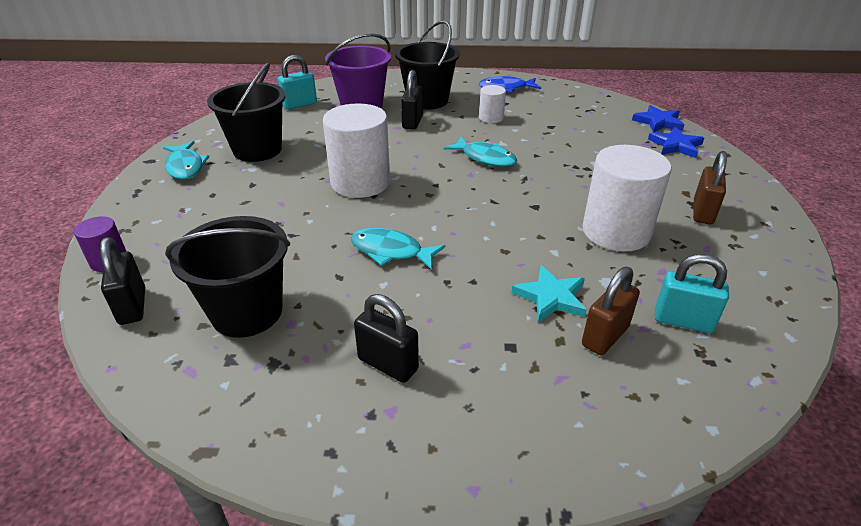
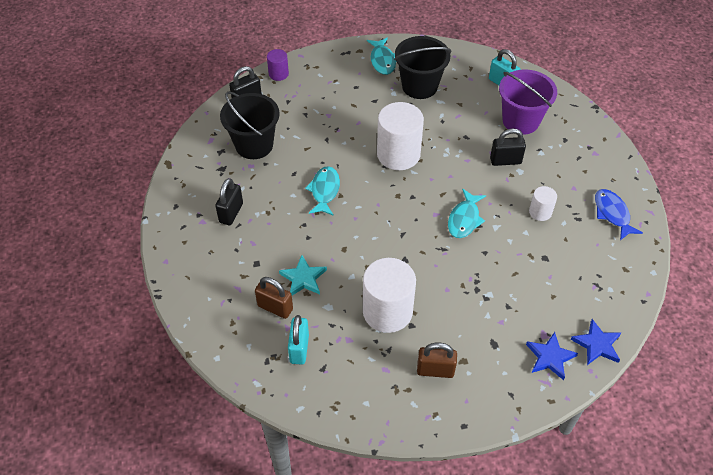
camera: 75 degrees right, 15 degrees up
turquoise fish [163,141,209,180] -> turquoise fish turned 60 degrees counterclockwise [367,38,396,75]
black bucket [395,20,460,110] -> none

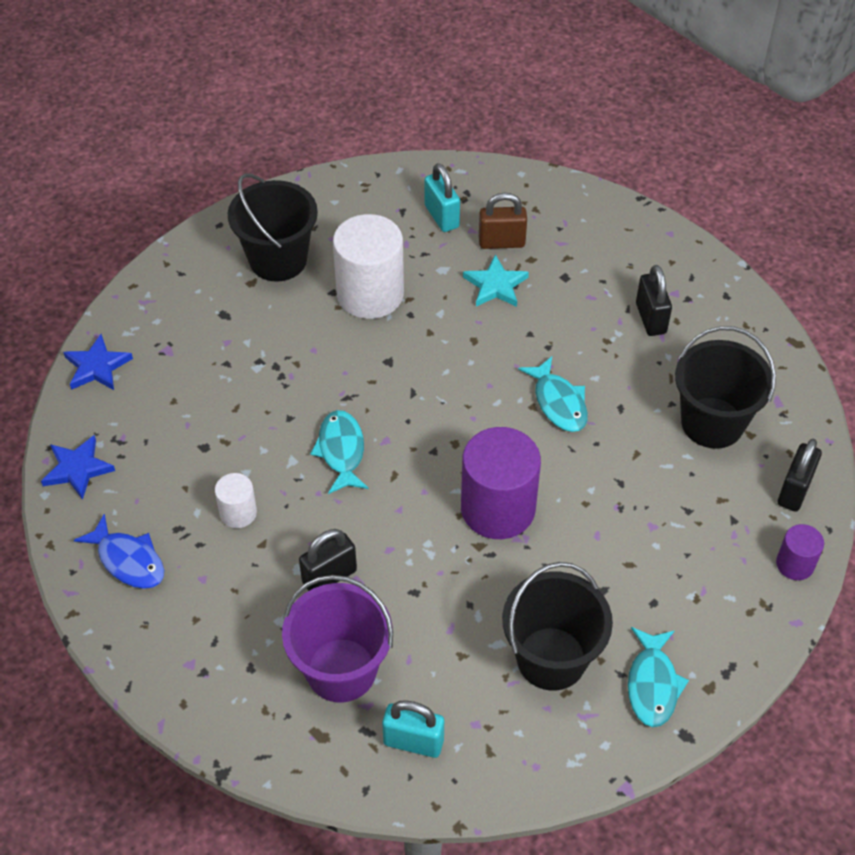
camera: 150 degrees right, 0 degrees up
turquoise fish [367,38,396,75] -> turquoise fish turned 135 degrees counterclockwise [628,627,689,727]
white cylinder [377,102,424,170] -> purple cylinder [461,427,541,539]
brown padlock [417,343,457,378] -> black bucket [228,173,318,282]
blue star [526,332,578,380] -> blue star moved to [41,435,115,500]

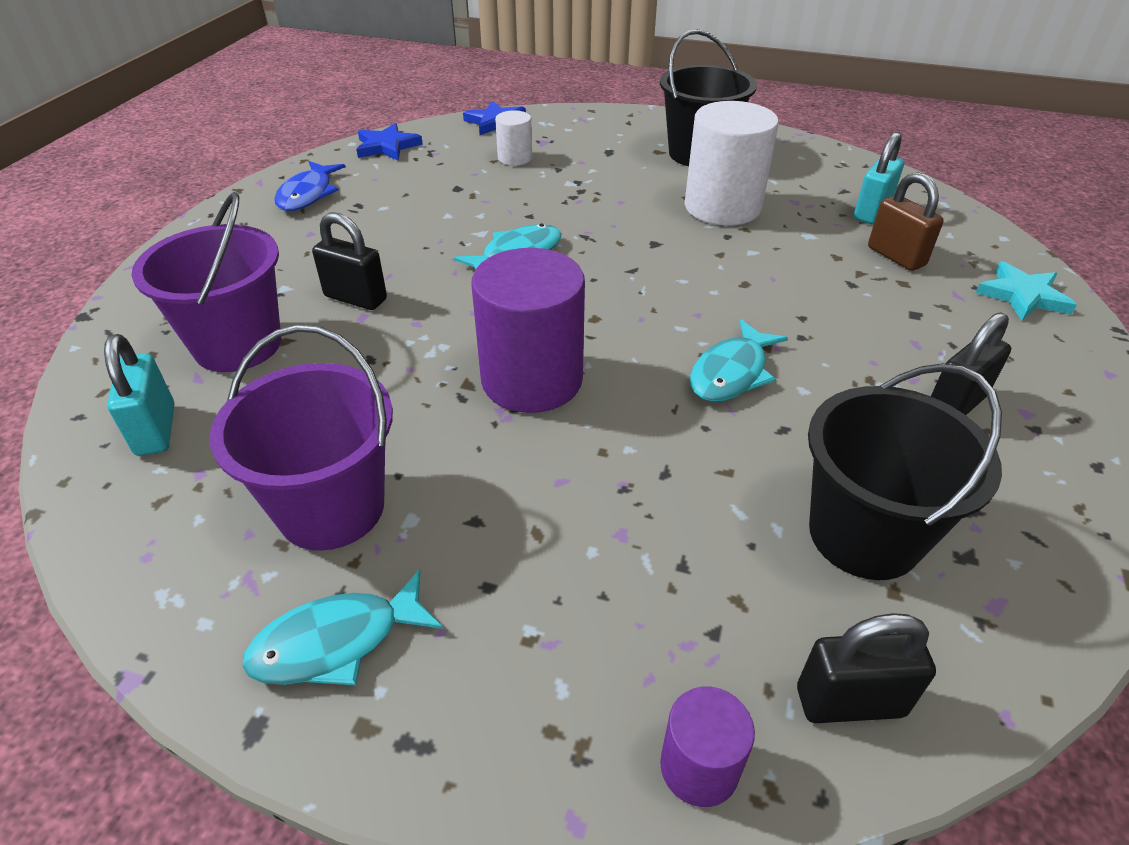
camera: 60 degrees right, 10 degrees down
white cylinder [215,473,257,528] -> white cylinder moved to [495,110,532,166]
turquoise star [463,254,529,307] -> turquoise star moved to [975,261,1077,321]
black bucket [502,562,613,691] -> purple bucket [210,325,393,551]

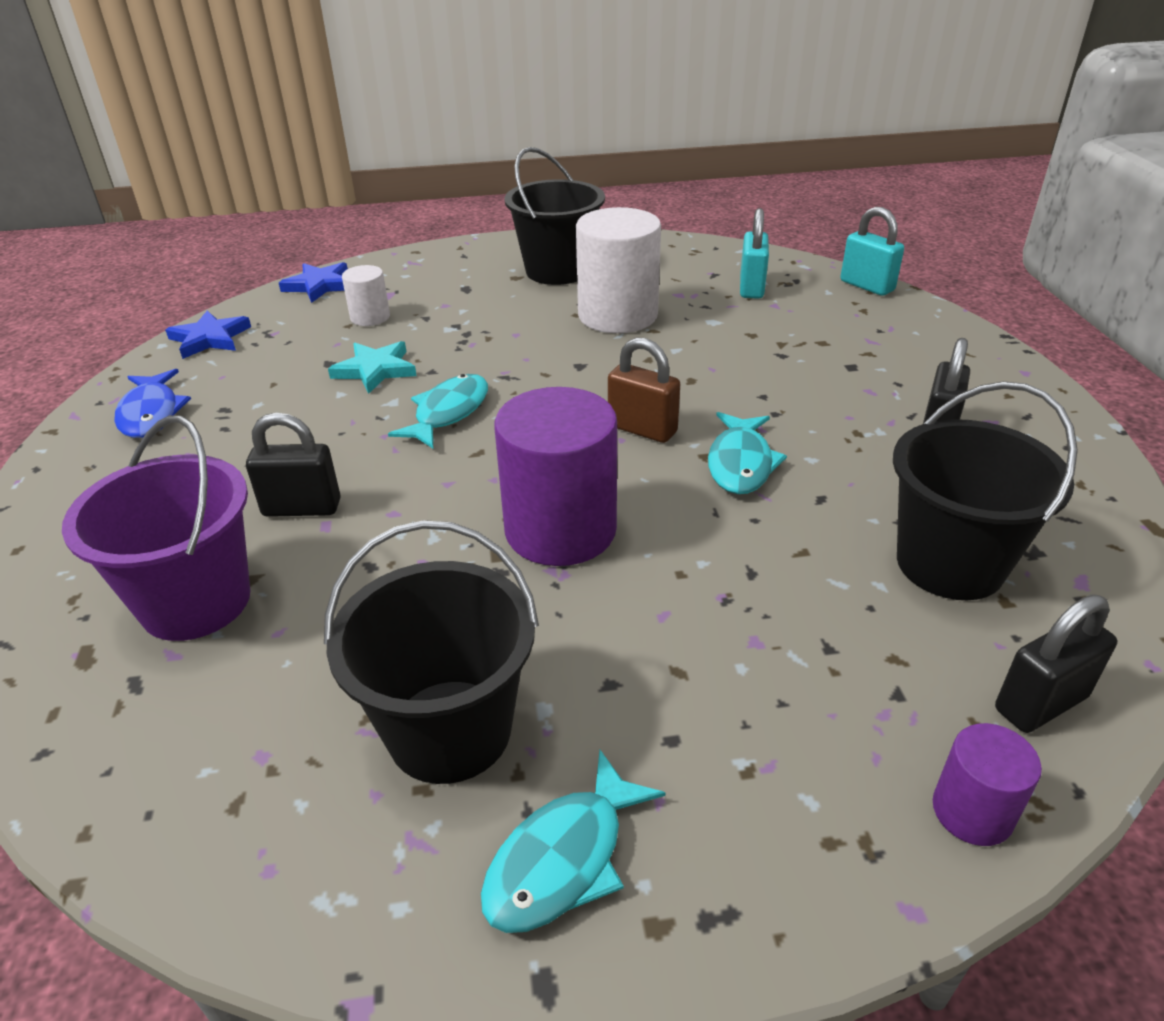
camera: 25 degrees left, 5 degrees down
turquoise padlock [104,334,174,456] -> turquoise padlock moved to [840,207,904,296]
purple bucket [210,325,393,551] -> black bucket [324,520,539,784]
brown padlock [868,172,944,271] -> brown padlock moved to [608,337,680,443]
turquoise star [975,261,1077,321] -> turquoise star moved to [328,341,417,394]

